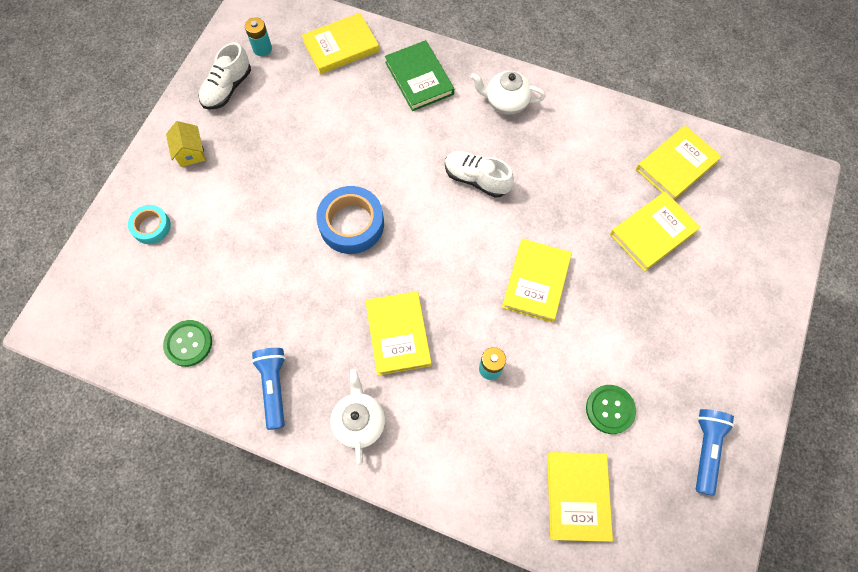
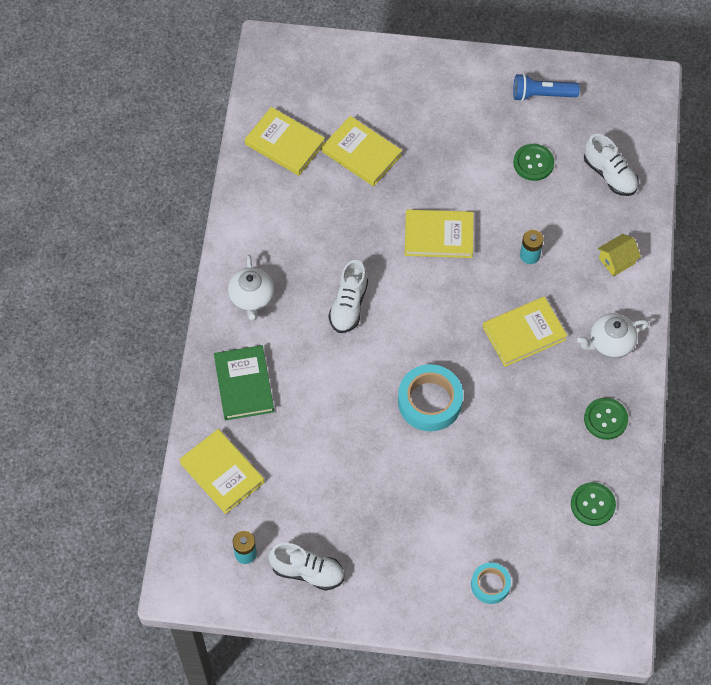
camera: 105 degrees left, 5 degrees down
yellow house [166,121,205,167] -> yellow house moved to [598,234,641,277]
blue flashlight [252,348,286,430] -> green button [584,398,628,440]
blue tape [316,186,384,254] -> turquoise tape [398,364,463,431]
green book [385,40,454,111] -> green book turned 60 degrees counterclockwise [214,345,274,420]
yellow book [547,452,613,542] -> white shoe [584,134,639,196]

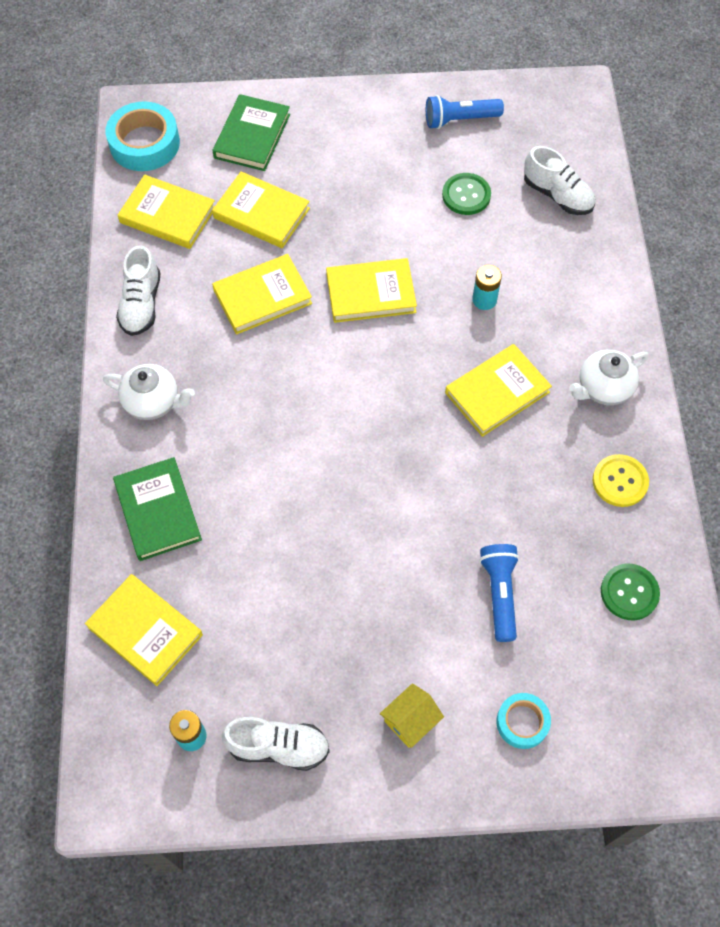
camera: 10 degrees left, 0 degrees up
white teapot [228,255,274,321] -> white teapot turned 60 degrees counterclockwise [103,364,195,420]
white shoe [328,260,368,333] -> white shoe moved to [116,245,161,336]
turquoise tape [398,364,463,431] -> turquoise tape moved to [106,101,180,171]
green button [584,398,628,440] -> yellow button [593,454,649,507]
yellow house [598,234,641,277] -> yellow house moved to [380,683,444,748]
none -> yellow book [212,254,312,334]
none -> green book [213,94,290,171]
none -> blue flashlight [479,544,519,642]

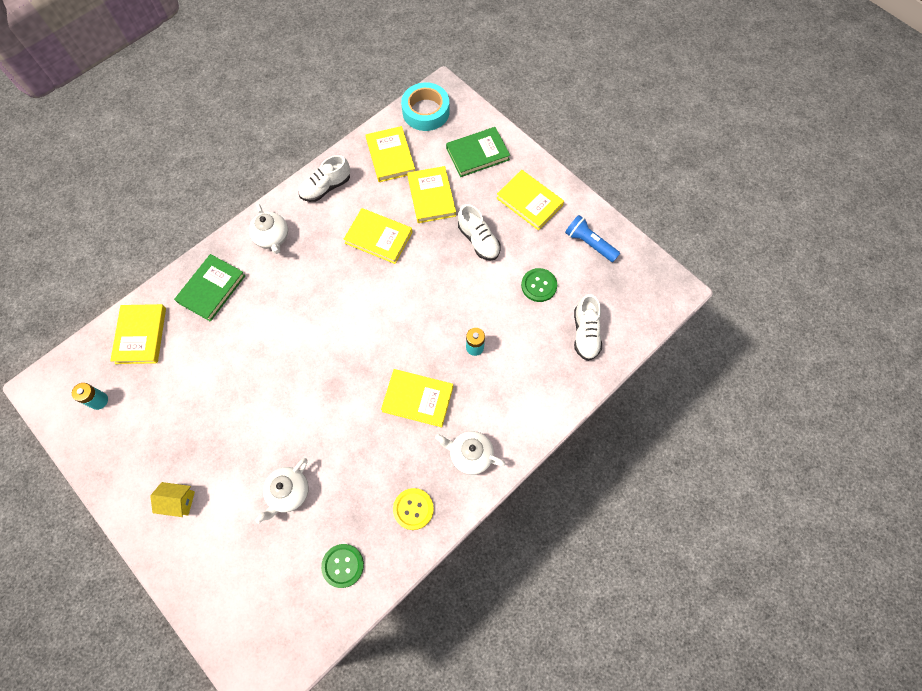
camera: 50 degrees right, 5 degrees up
white shoe [222,717,330,771] -> white shoe moved to [458,204,501,261]
yellow book [326,258,417,323] -> yellow book moved to [496,170,564,230]
blue flashlight [479,544,519,642] -> white teapot [255,458,309,523]
turquoise tape [497,693,551,749] -> none

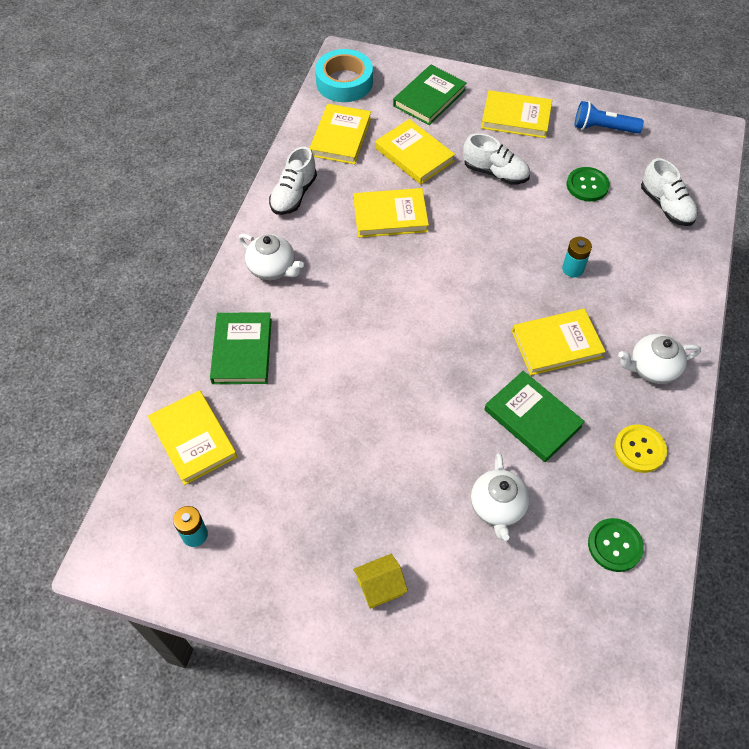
camera: 30 degrees left, 10 degrees down
yellow book [366,126,415,182] -> yellow book turned 60 degrees clockwise [309,104,371,164]
none -> green book [484,371,585,462]

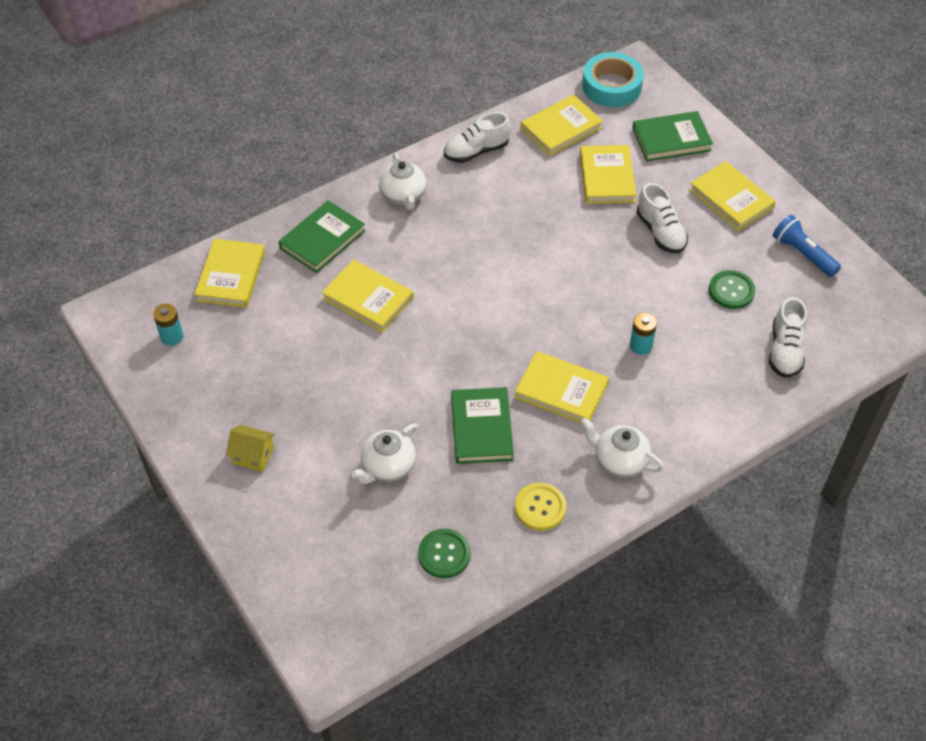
camera: 40 degrees right, 5 degrees down
yellow book [354,188,429,238] -> yellow book moved to [322,259,413,333]

